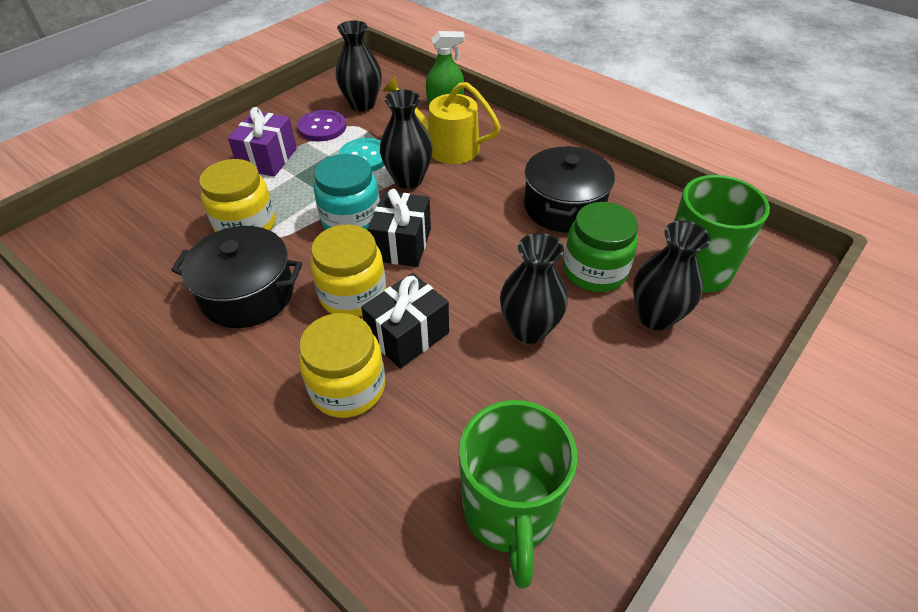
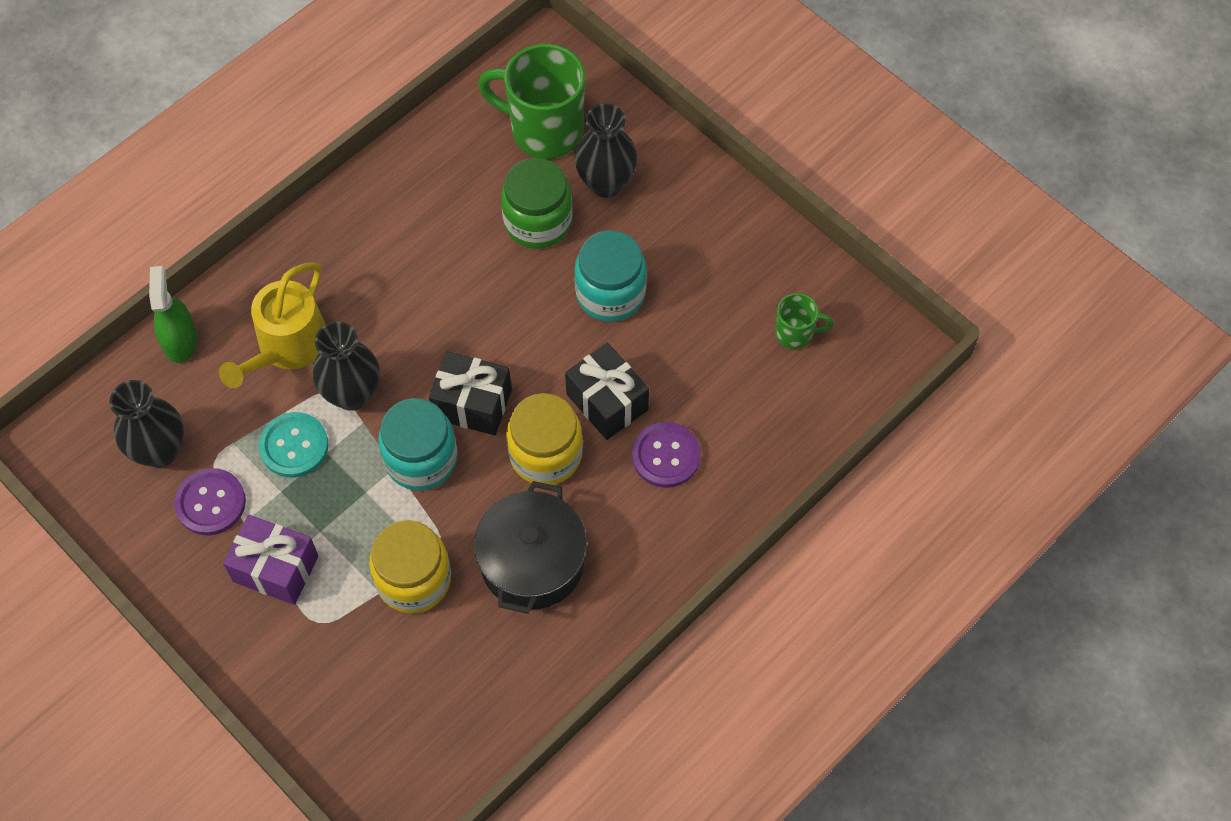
camera: 85 degrees left, 15 degrees up
yellow jar [299,313,385,418] -> purple button [632,422,701,488]
green mug [459,400,578,589] -> green mug [775,293,834,349], size x0.49
black vase [500,233,568,344] -> turquoise jar [574,230,647,322]
black pot [524,146,615,233] -> none

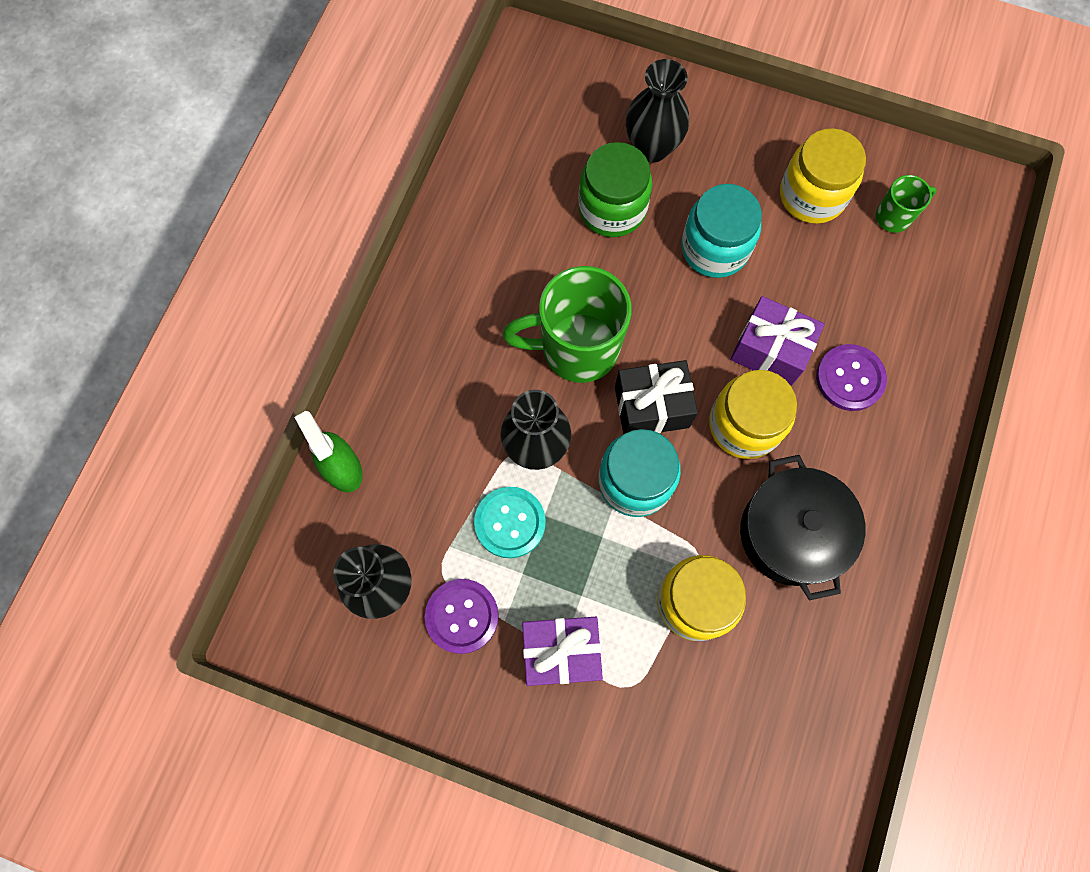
camera: 25 degrees left, 10 degrees up
yellow watering can [219,262,326,388] -> none
green mug [478,44,585,159] -> green mug moved to [502,266,632,383]
black gift [565,343,649,440] -> purple gift [730,296,825,386]
none -> yellow jar [780,128,866,224]

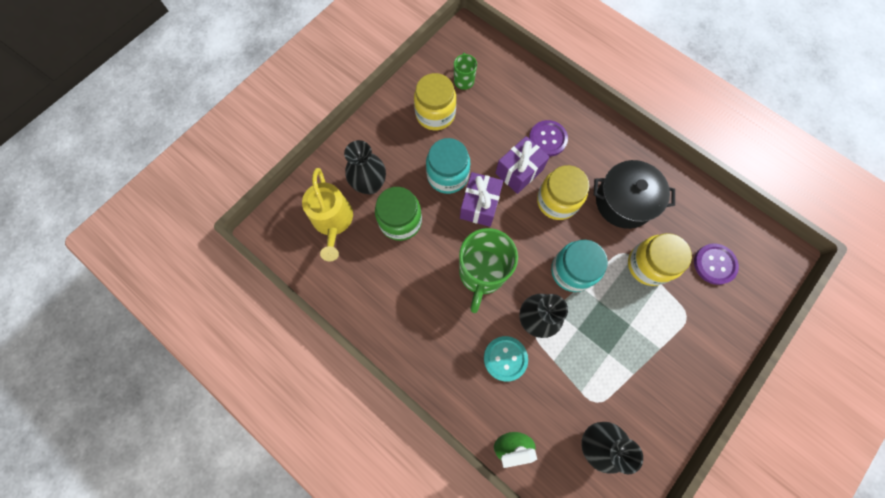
camera: 70 degrees left, 0 degrees up
purple button [425,579,499,654] -> purple button moved to [694,243,739,285]
turquoise button [474,487,546,558] -> turquoise button moved to [484,336,528,382]
purple gift [522,617,603,686] -> purple gift moved to [460,172,503,227]
black gift [615,360,698,434] -> none
none -> yellow watering can [302,168,353,261]

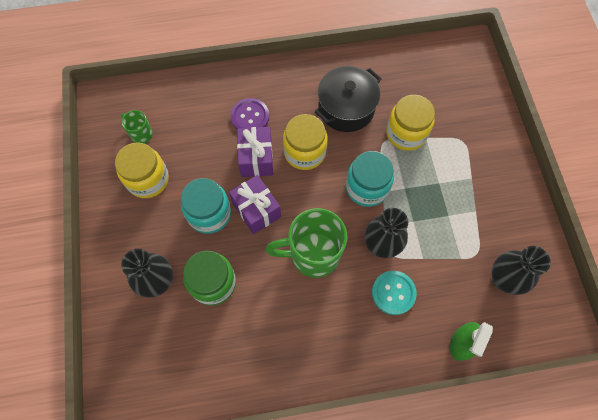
camera: 50 degrees left, 5 degrees down
yellow watering can [302,168,353,261] -> none
green mug [459,228,518,313] -> green mug turned 120 degrees clockwise [265,208,347,278]
purple button [694,243,739,285] -> none

